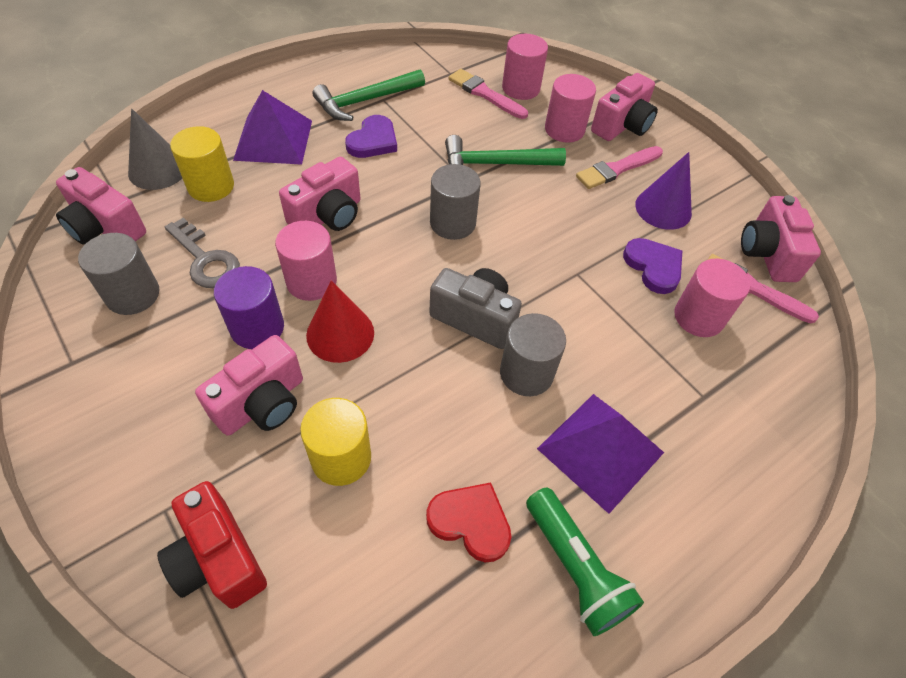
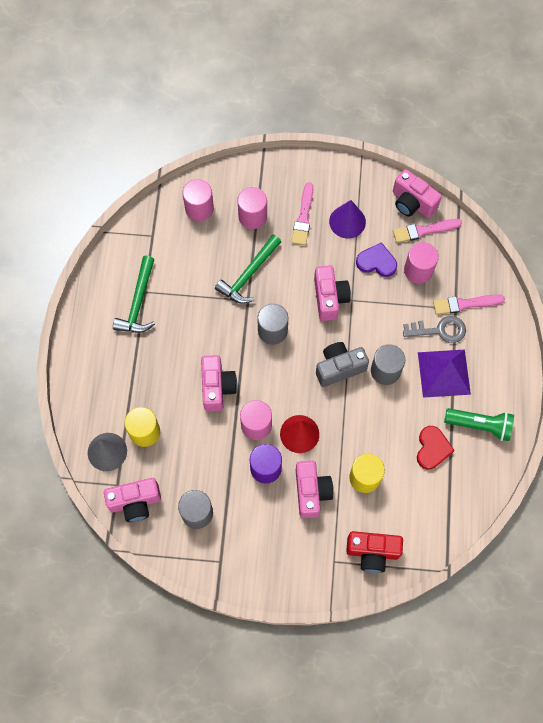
camera: 45 degrees left, 15 degrees up
grey key [165,218,240,288] -> grey key moved to [403,316,466,343]
purple pyramid [233,90,312,165] -> none
purple heart [345,115,397,158] -> none
red heart [426,483,512,562] -> red heart turned 120 degrees clockwise [417,426,455,469]
pink brush [448,69,528,119] -> pink brush moved to [433,294,505,315]
pink camera [591,73,658,141] -> pink camera moved to [314,265,351,321]

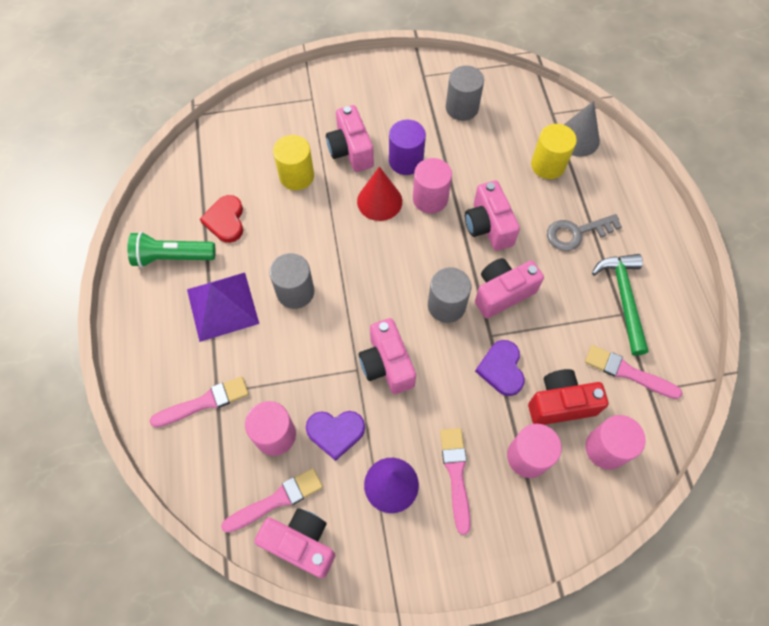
camera: 165 degrees right, 5 degrees down
pink camera [104,478,161,522] -> pink camera moved to [475,258,544,318]
green hammer [215,235,281,304] -> purple heart [475,340,525,396]
grey camera [316,342,369,387] -> none
red camera [346,531,403,573] -> red camera moved to [528,369,609,425]
grey key [403,316,466,343] -> grey key moved to [547,214,622,251]
none -> pink brush [585,345,682,399]

